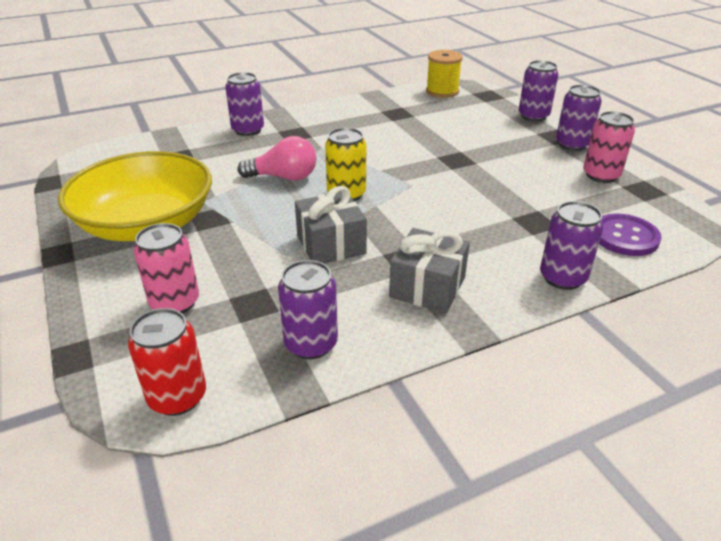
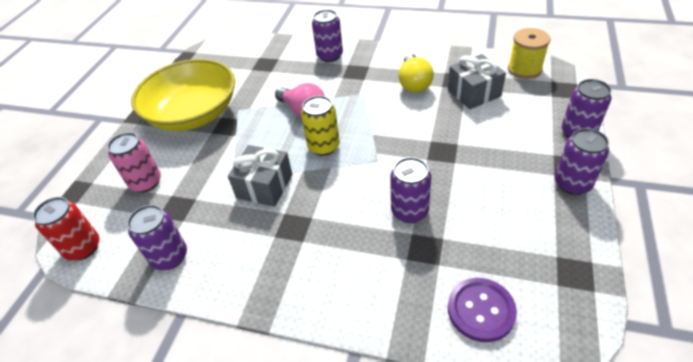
camera: 45 degrees right, 10 degrees up
grey gift [389,228,470,313] -> grey gift moved to [448,54,506,109]
purple can [540,201,603,290] -> purple can moved to [390,157,431,223]
pink can [583,111,635,183] -> none
none -> yellow light bulb [398,54,434,93]

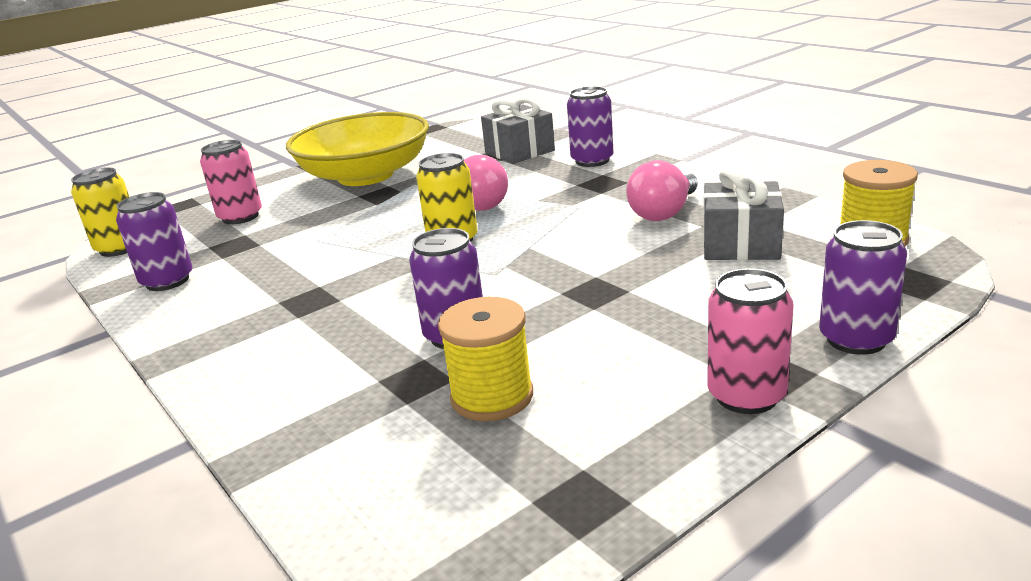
camera: 35 degrees right, 20 degrees down
red can [33,197,99,260] -> yellow can [71,167,129,257]
grey gift [228,145,292,207] -> grey gift moved to [481,98,555,164]
yellow light bulb [398,54,434,93] -> pink light bulb [626,160,698,221]
purple button [448,278,517,342] -> none
purple can [555,128,609,195] -> pink can [707,269,793,414]
none -> yellow spool [438,297,533,421]

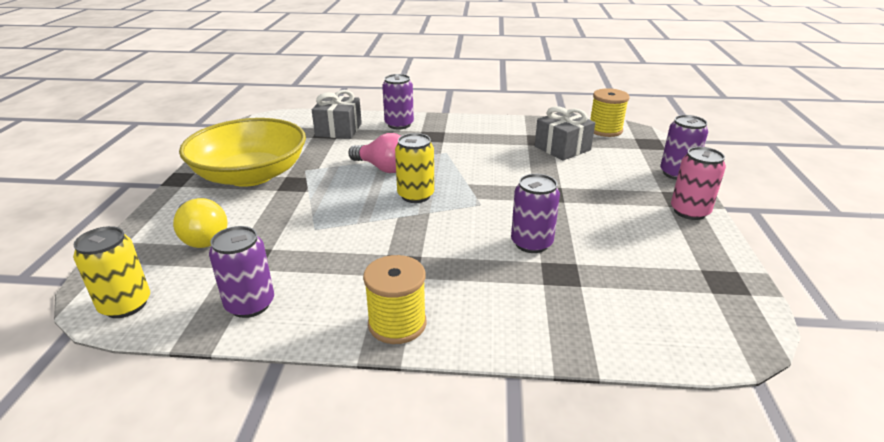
camera: 50 degrees left, 5 degrees up
pink can [200,140,262,224] -> yellow light bulb [173,198,228,248]
yellow spool [438,297,533,421] -> yellow spool moved to [363,255,426,344]
pink light bulb [626,160,698,221] -> none

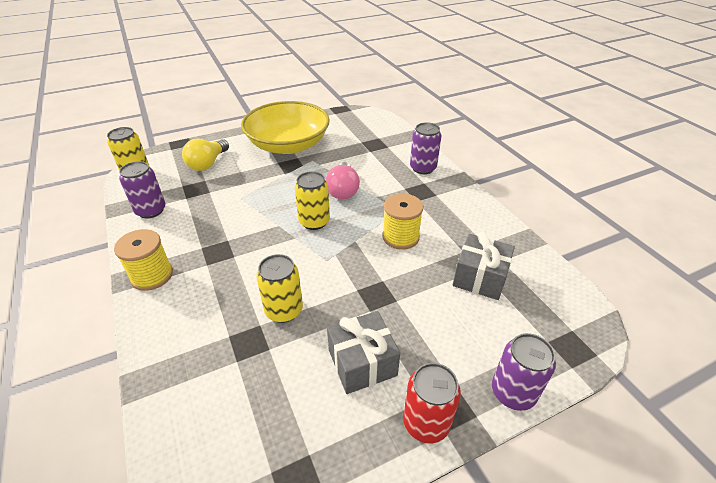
camera: 60 degrees right, 10 degrees up
grey gift [312,90,362,139] -> grey gift moved to [327,311,400,394]
purple can [511,174,560,253] -> yellow can [256,254,303,323]
yellow spool [590,88,630,137] -> yellow spool moved to [382,194,423,250]
pink can [671,147,726,220] -> red can [403,363,461,443]

